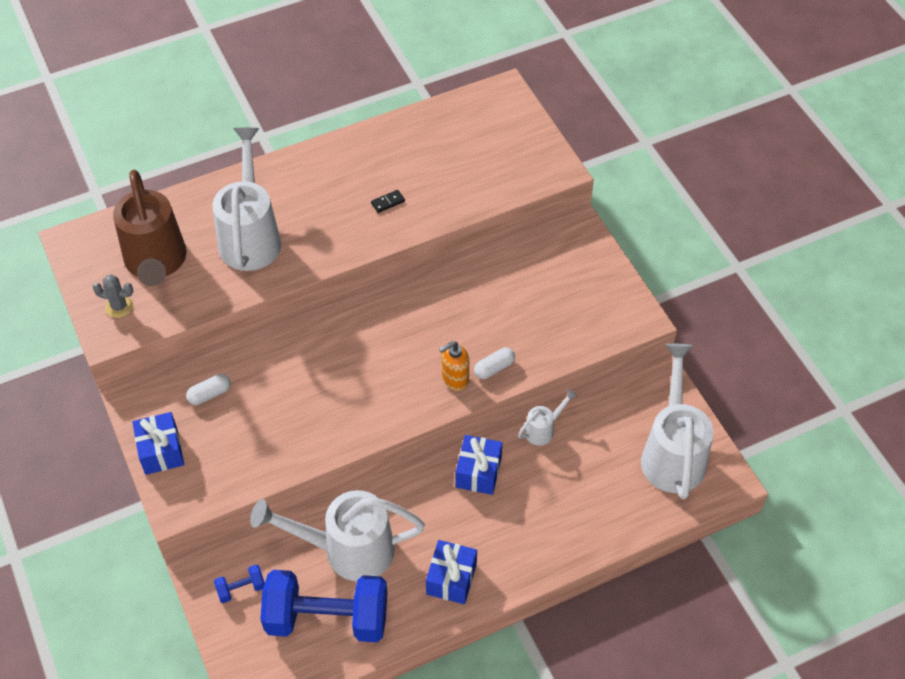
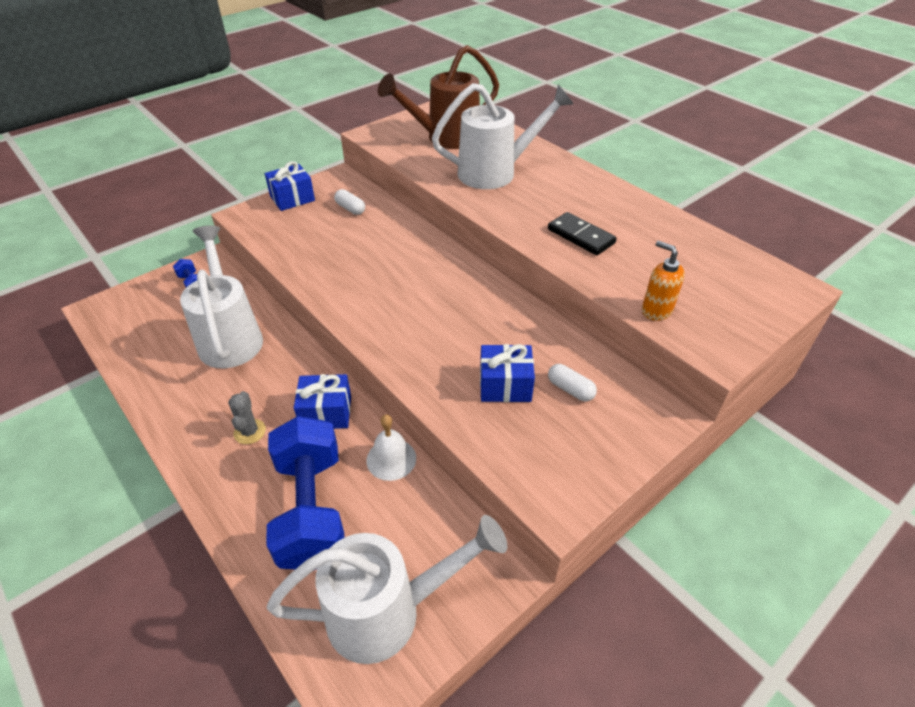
camera: 75 degrees right, 10 degrees down
grey cactus [93,275,134,318] -> grey cactus moved to [228,391,266,444]
blue dumbbell [260,570,387,642] -> blue dumbbell moved to [266,416,345,571]
black domino [371,190,405,213] -> black domino [548,212,617,255], size x1.94
blue gift [426,540,477,604] -> blue gift moved to [480,344,535,402]
orange soap dispenser [439,341,469,391] -> orange soap dispenser moved to [642,241,685,321]
white capsule [474,348,515,379] -> white capsule moved to [548,364,597,401]
white watering can [518,389,577,446] -> white bell [366,415,416,481]

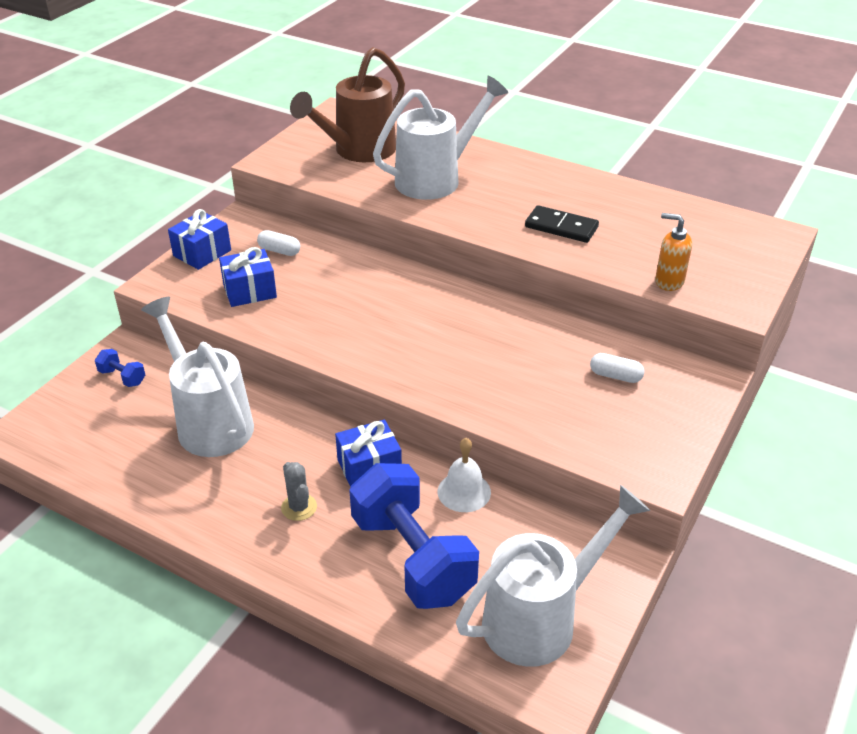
camera: 20 degrees left, 5 degrees down
blue gift [480,344,535,402] -> blue gift moved to [219,247,277,307]

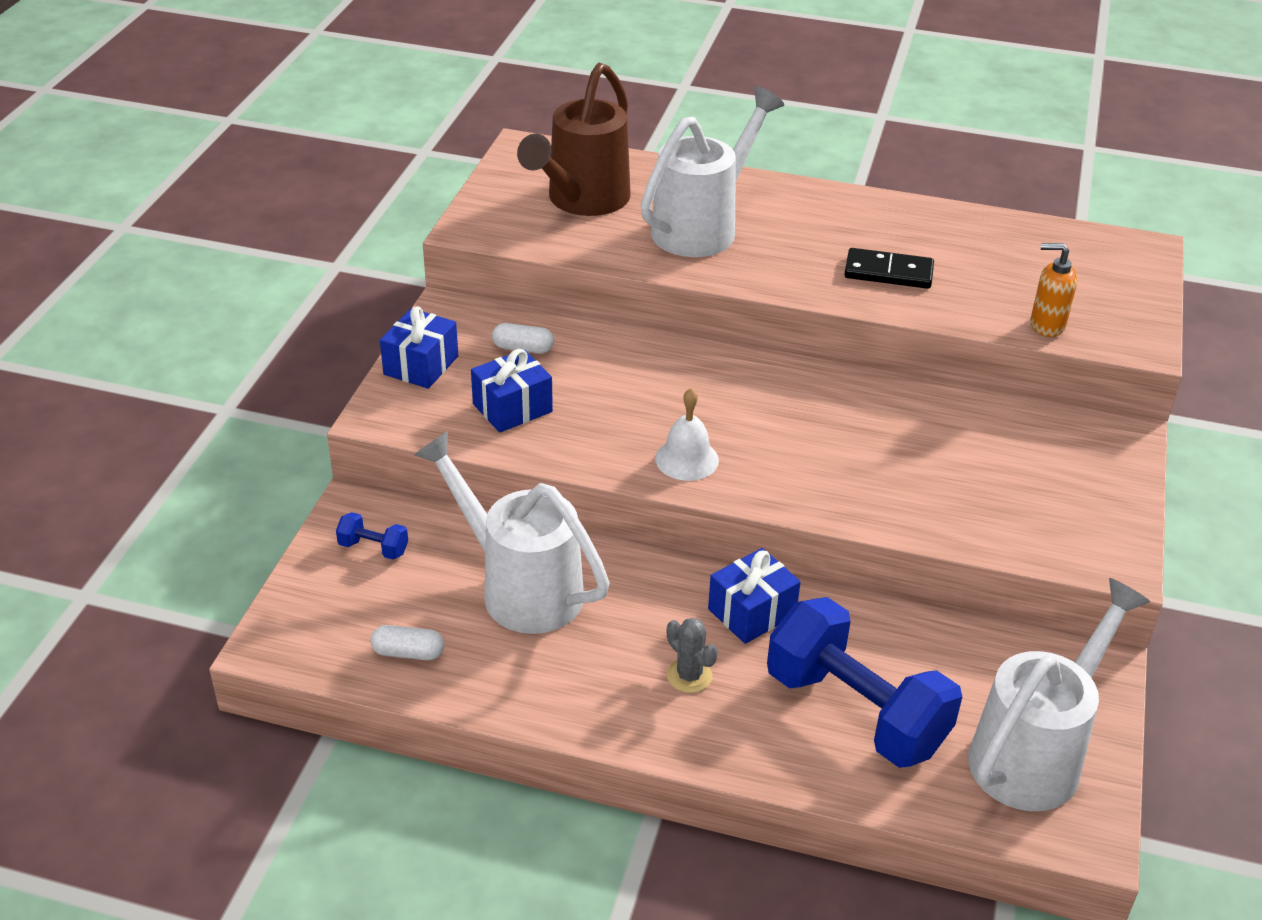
camera: 15 degrees left, 0 degrees up
white bell [438,438,491,512] -> white bell moved to [655,388,719,481]
white capsule [590,353,645,383] -> white capsule moved to [370,625,444,660]

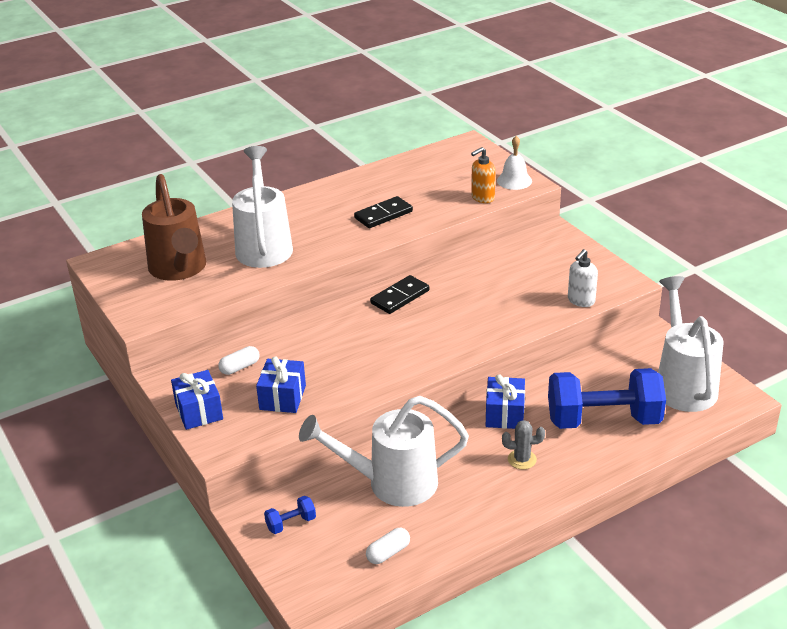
camera: 45 degrees left, 5 degrees down
white bell [655,388,719,481] -> white bell moved to [497,136,532,190]
none -> black domino [370,275,429,314]
none -> white soap dispenser [568,249,598,307]

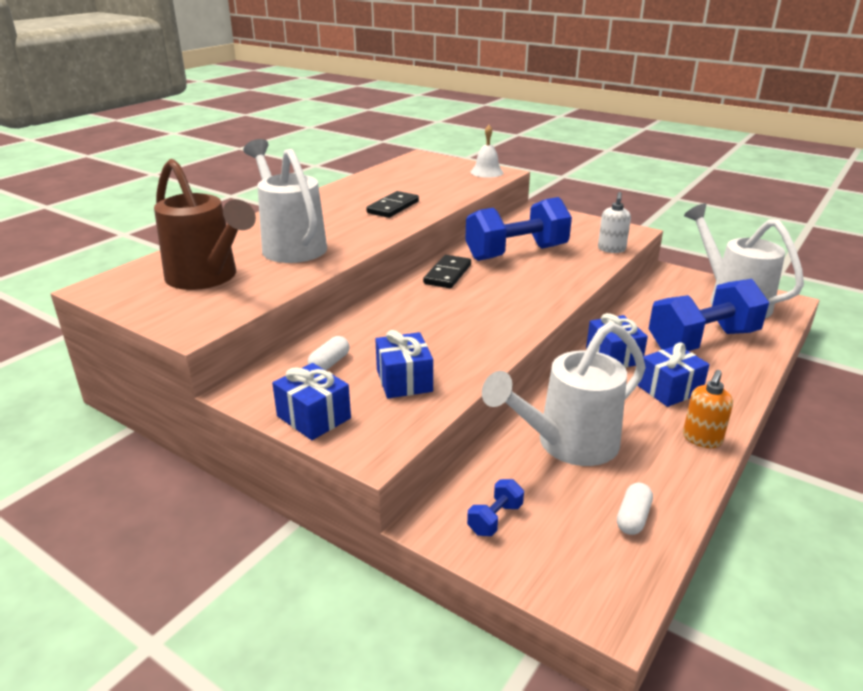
camera: 25 degrees left, 5 degrees down
orange soap dispenser [471,147,496,203] -> orange soap dispenser moved to [683,370,733,448]
grey cactus [502,420,545,469] -> blue gift [638,342,710,407]
none -> blue dumbbell [465,197,572,261]

